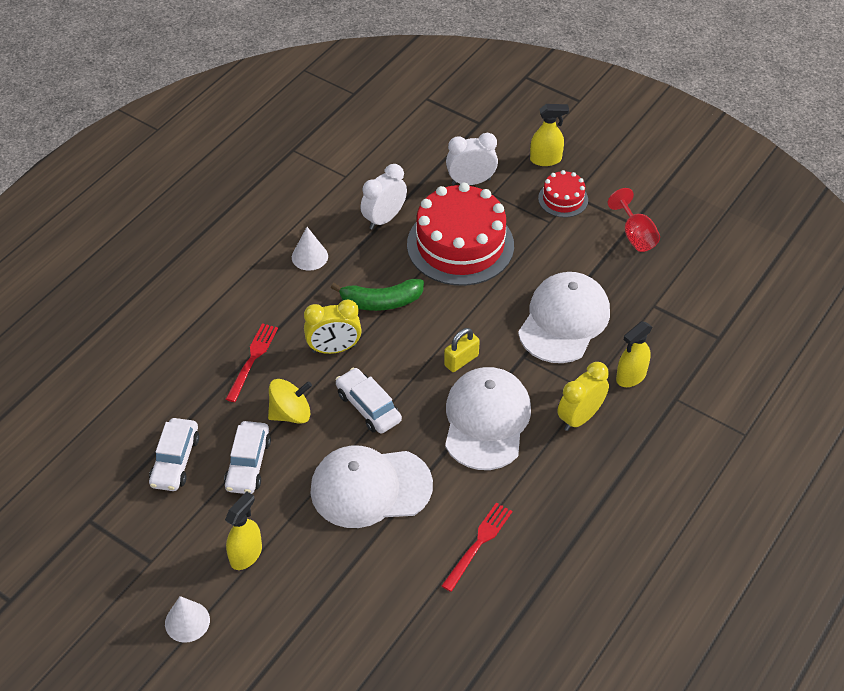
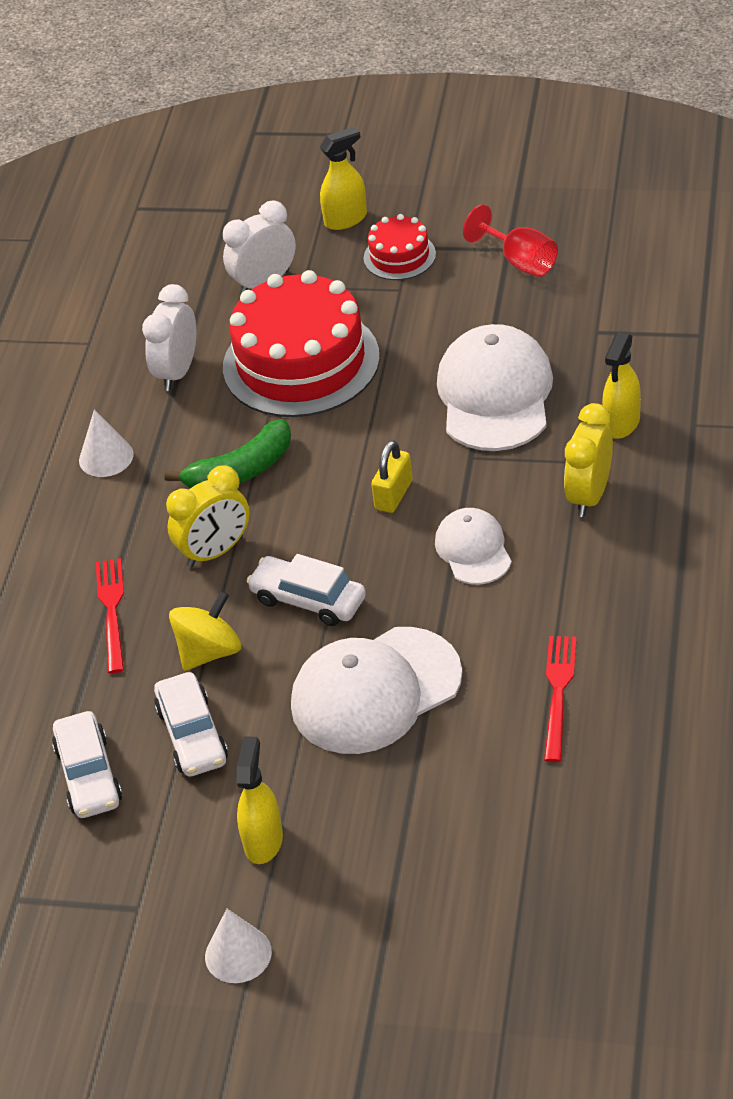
camera: 20 degrees left, 5 degrees down
white cap [445,367,531,470] -> white cap [435,508,512,585], size x0.56

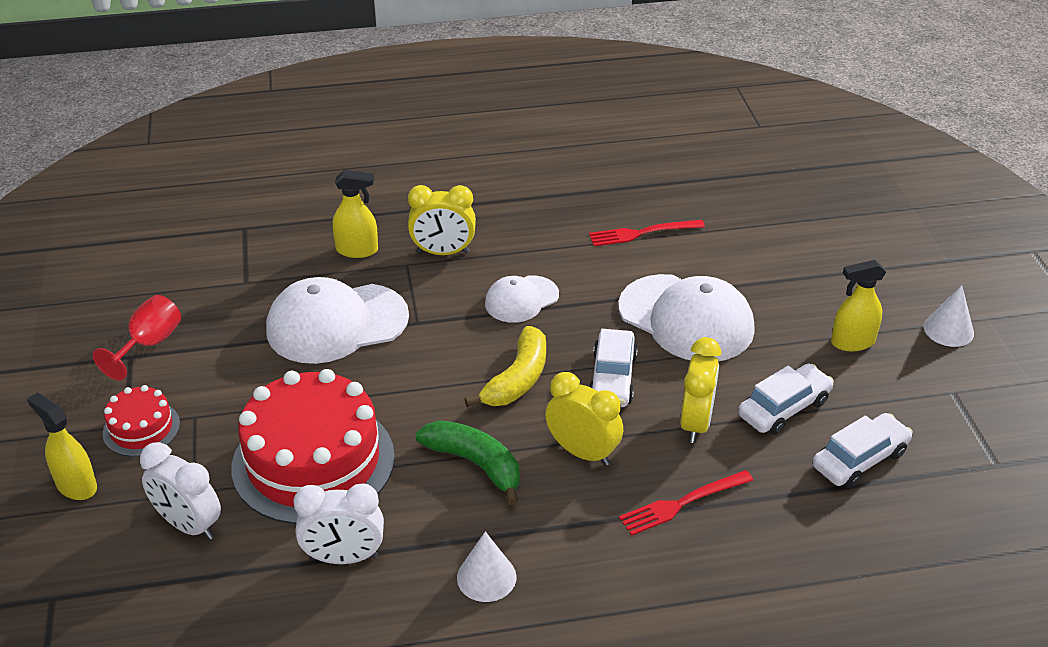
camera: 115 degrees left, 5 degrees down
yellow spinning top [169,591,241,671] -> yellow clock [680,337,721,443]
yellow padlock [371,440,413,513] -> none
none -> yellow banana [465,326,546,407]

